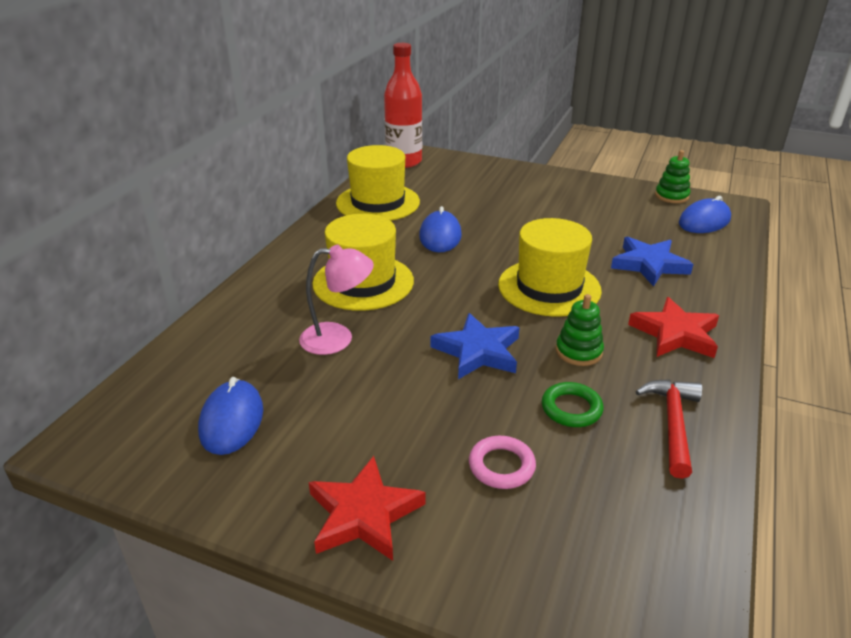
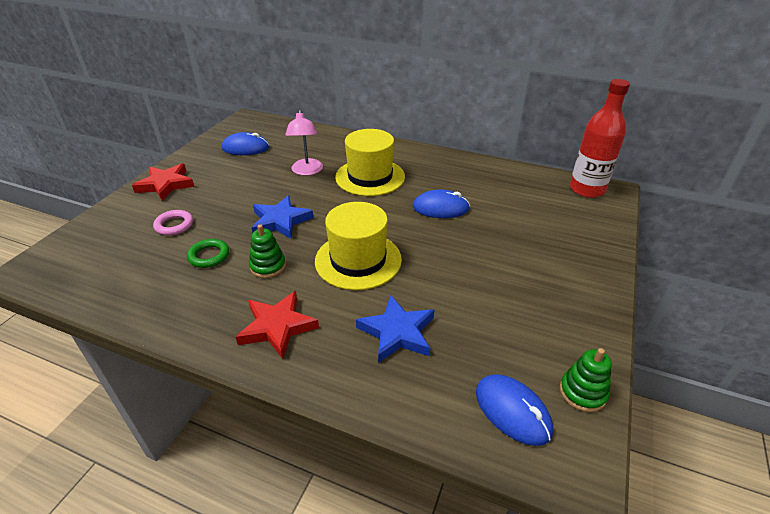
camera: 90 degrees right, 5 degrees up
yellow hat [336,145,420,221] -> none
red hammer [635,380,702,479] -> none

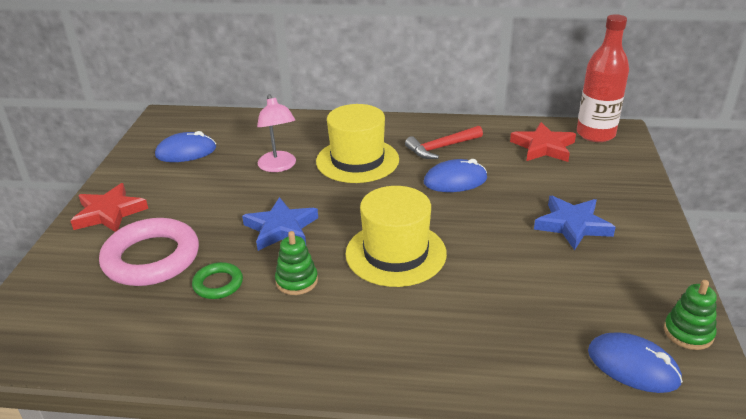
camera: 15 degrees left, 5 degrees down
pink ring [153,210,193,236] -> pink ring [99,218,199,286], size x2.02
red star [236,291,319,359] -> red star moved to [510,122,576,162]
blue star [356,295,434,363] -> blue star moved to [534,196,616,250]
none -> red hammer [405,126,483,159]

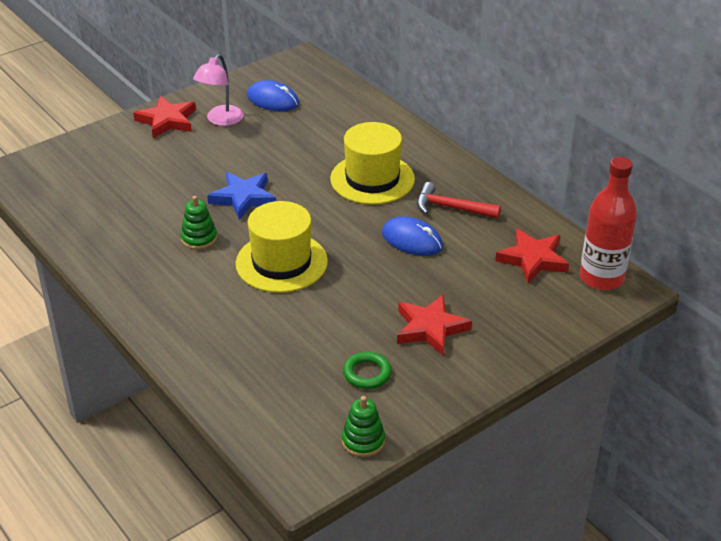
camera: 45 degrees right, 5 degrees up
pink ring [99,218,199,286] -> none
green ring [192,262,243,299] -> green ring moved to [343,352,392,389]
pink lamp [257,94,296,172] -> pink lamp moved to [193,54,244,126]
blue star [534,196,616,250] -> red star [397,294,472,355]
blue mouse [588,332,683,393] -> none

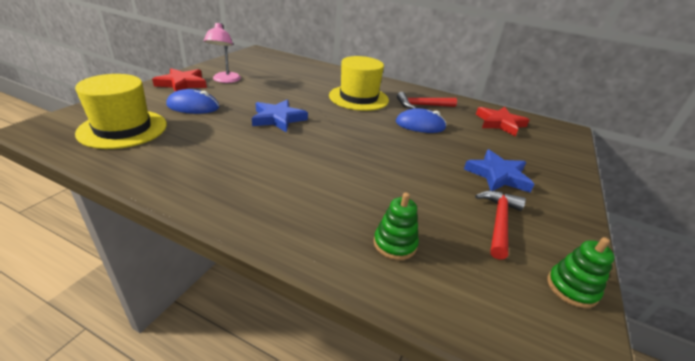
camera: 30 degrees left, 5 degrees down
green stacking toy [181,196,217,250] -> green stacking toy moved to [374,193,419,260]
yellow hat [236,201,328,293] -> yellow hat moved to [75,74,167,149]
blue mouse [247,80,299,111] -> blue mouse moved to [166,89,219,114]
green ring [343,352,392,389] -> red hammer [475,191,526,260]
red star [397,294,472,355] -> blue star [464,149,534,192]
red bottle [580,157,637,290] -> none

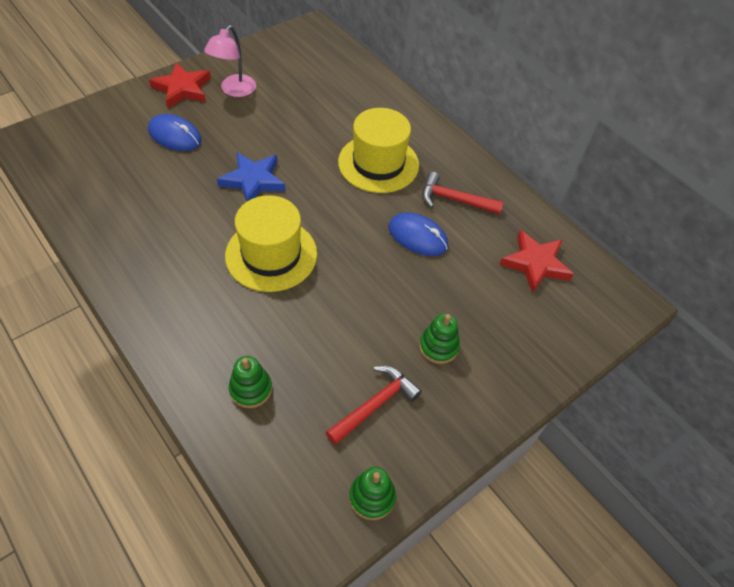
camera: 25 degrees right, 20 degrees up
yellow hat [75,74,167,149] -> yellow hat moved to [225,195,317,292]
blue star [464,149,534,192] -> green stacking toy [419,313,460,364]

